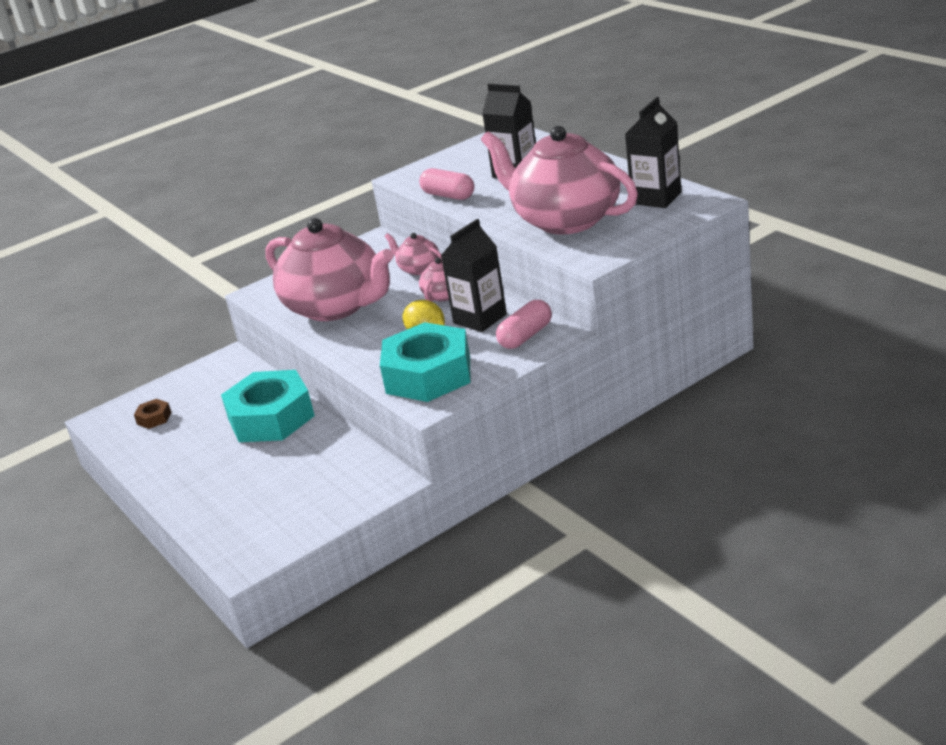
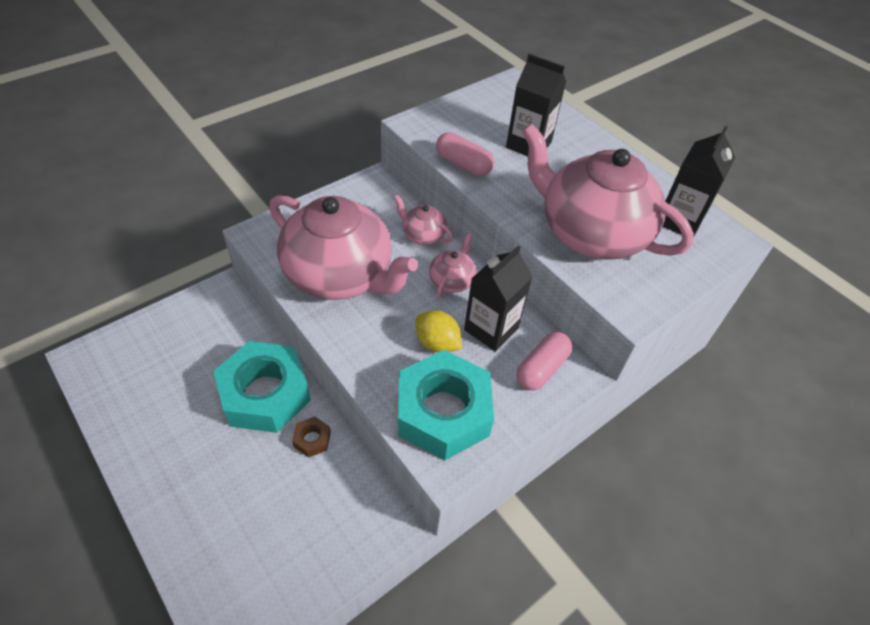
camera: 10 degrees left, 20 degrees up
brown nut [134,399,172,429] -> brown nut moved to [292,417,331,458]

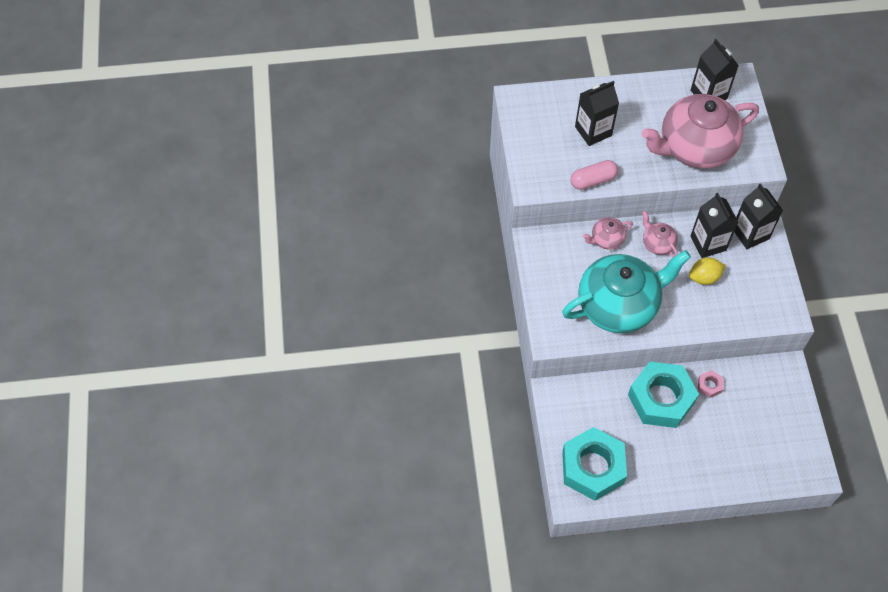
camera: 55 degrees left, 10 degrees up
pink teapot [269,195,418,300] -> turquoise teapot [562,250,691,333]
brown nut [292,417,331,458] -> pink nut [698,370,723,398]
turquoise nut [398,350,494,460] -> turquoise nut moved to [562,427,627,501]
pink capsule [516,332,572,390] -> black carton [735,183,783,249]

